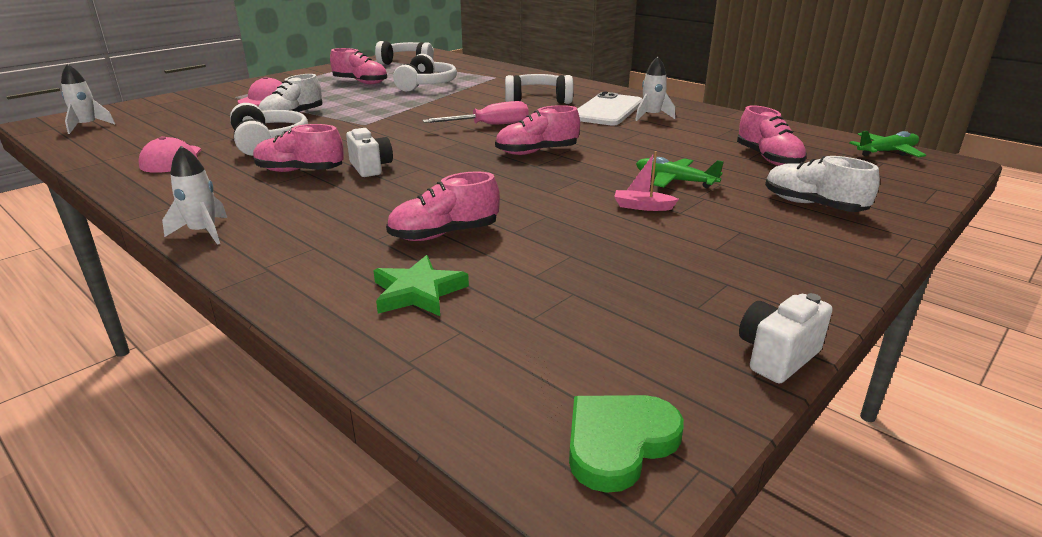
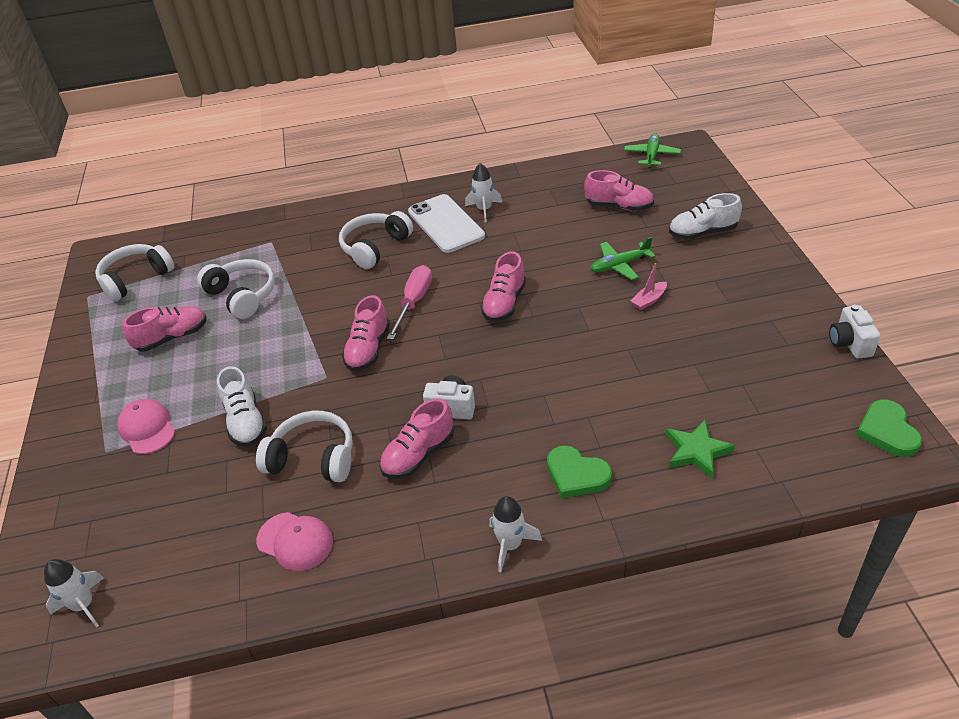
camera: 50 degrees left, 15 degrees up
pink shoe [386,171,500,241] -> pink shoe moved to [342,295,390,371]
none -> green heart [547,445,612,499]

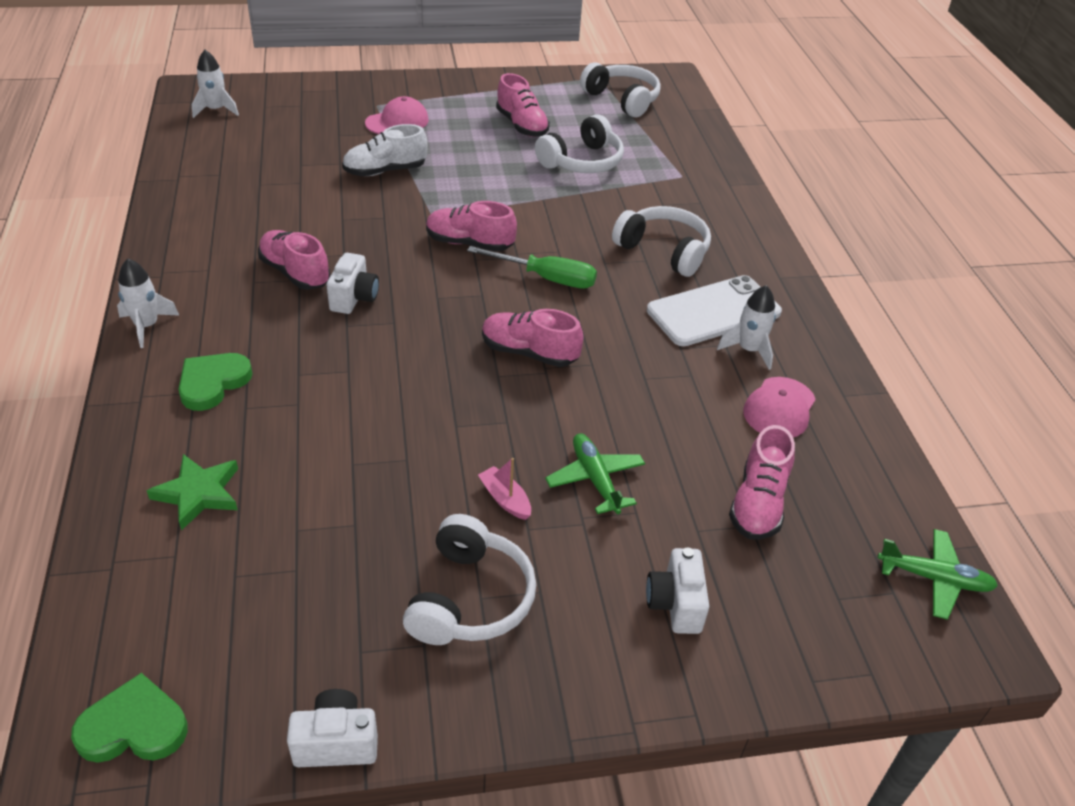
camera: 85 degrees right, 0 degrees up
white headphones [256,411,353,482] -> white headphones moved to [403,514,536,645]
pink cap [257,512,333,571] -> pink cap moved to [743,377,816,437]
pink screwdriver [387,265,432,340] -> green screwdriver [467,246,597,289]
white shoe [669,193,742,240] -> white camera [646,547,709,634]

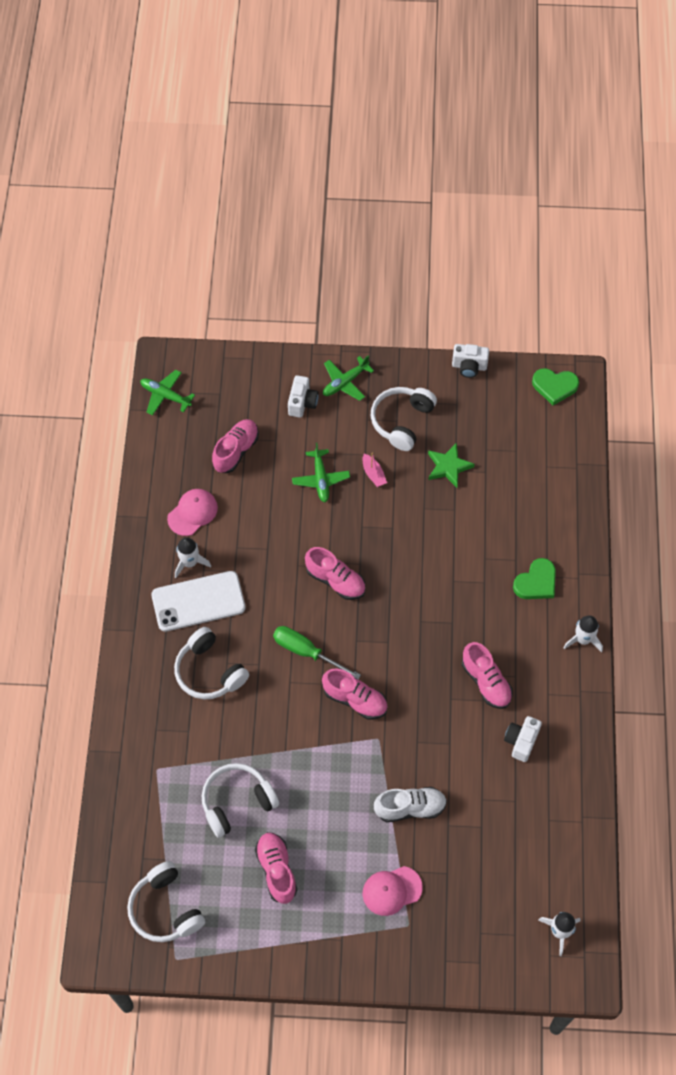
camera: 165 degrees left, 20 degrees up
green star [147,454,238,531] -> green star moved to [428,443,475,488]
white camera [327,253,379,314] -> white camera moved to [504,716,542,762]
none -> green plane [323,355,374,401]

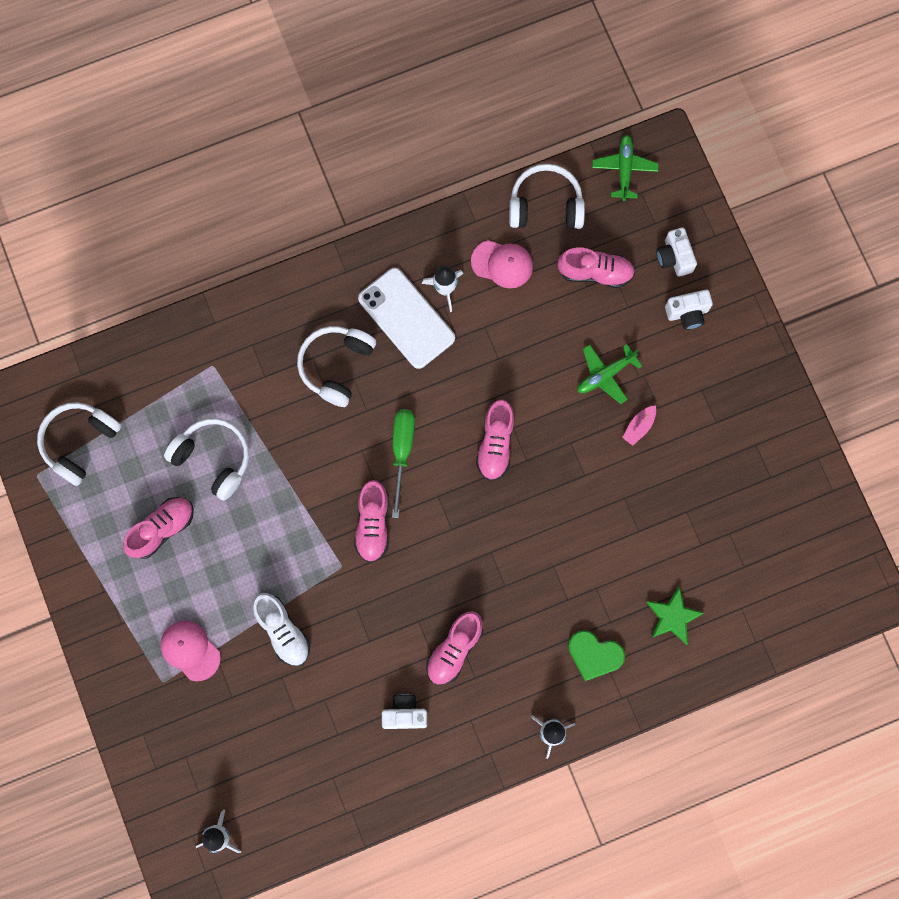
camera: 65 degrees right, 15 degrees up
green plane [323,355,374,401] -> none
white headphones [371,387,437,451] -> white headphones moved to [509,164,585,229]
green star [428,443,475,488] -> green star moved to [646,586,704,645]
white camera [452,344,489,378] -> white camera moved to [656,227,697,277]
green heart [532,368,579,405] -> none

